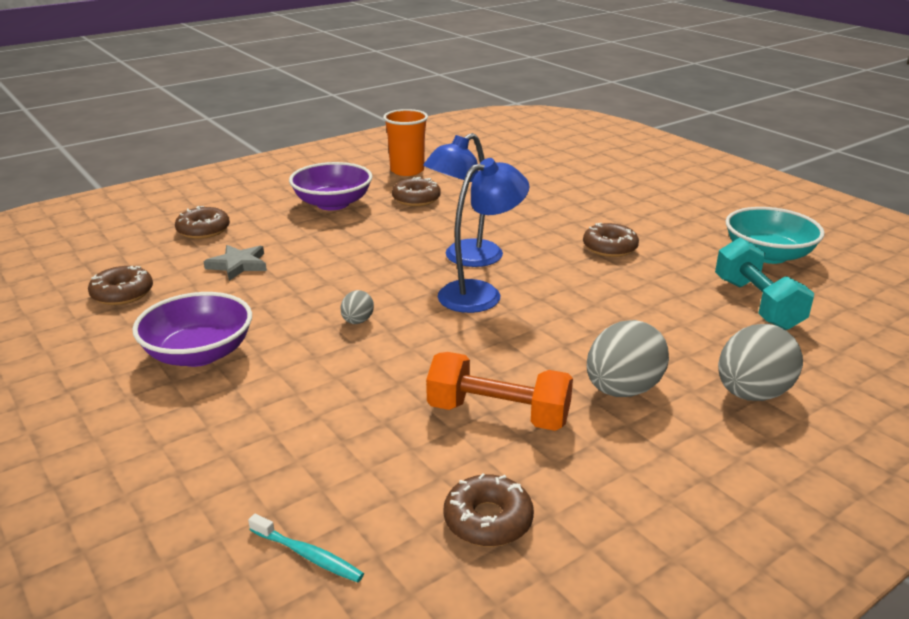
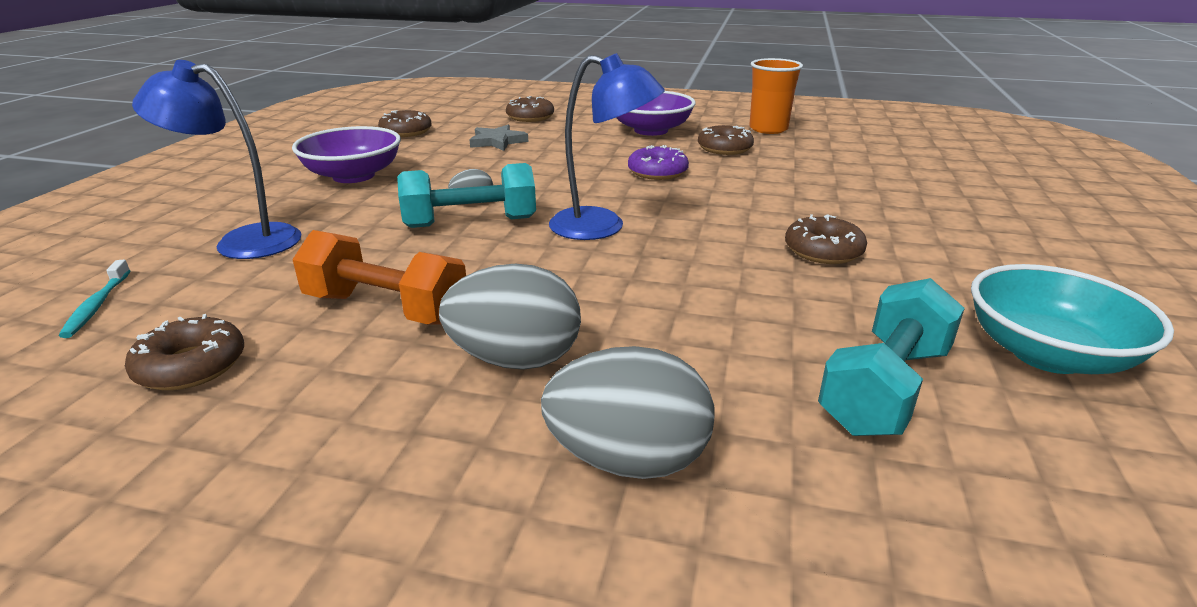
camera: 50 degrees right, 0 degrees up
blue lamp [423,133,503,267] -> blue lamp moved to [132,60,302,259]
orange dumbbell [426,352,573,431] -> orange dumbbell turned 45 degrees counterclockwise [292,230,466,324]
none -> turquoise dumbbell [397,163,536,228]
none -> purple donut [628,145,689,180]

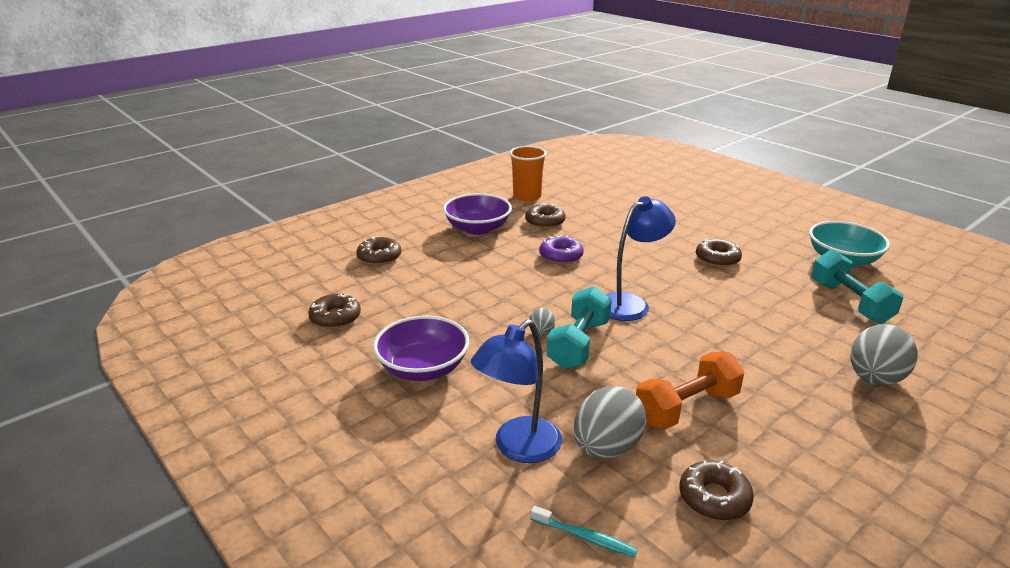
camera: 55 degrees left, 0 degrees up
grey egg [439,264,581,370] -> grey egg moved to [574,386,646,459]
grey star [469,125,528,151] -> none

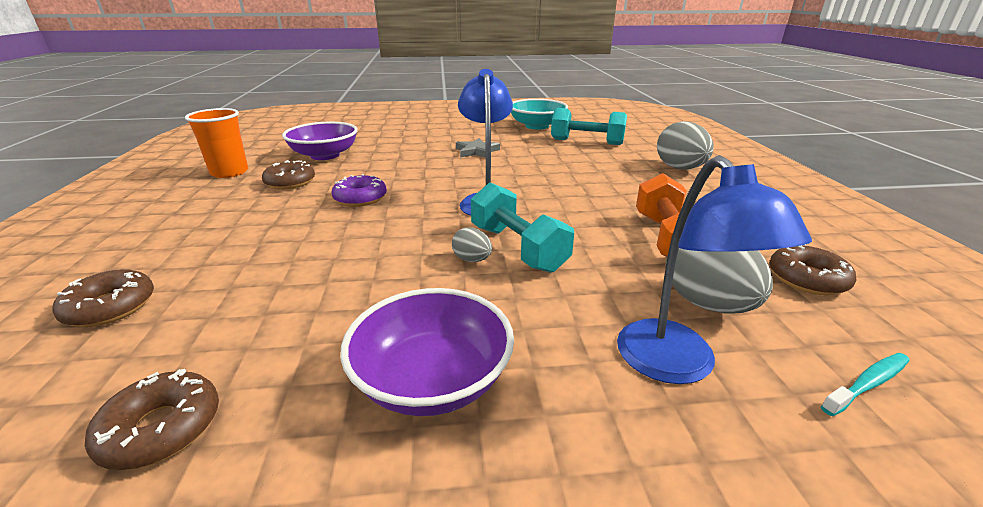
camera: 55 degrees left, 0 degrees up
purple bowl [443,193,512,235] -> purple bowl moved to [282,122,358,160]
brown donut [696,239,742,267] -> grey star [456,138,500,157]

